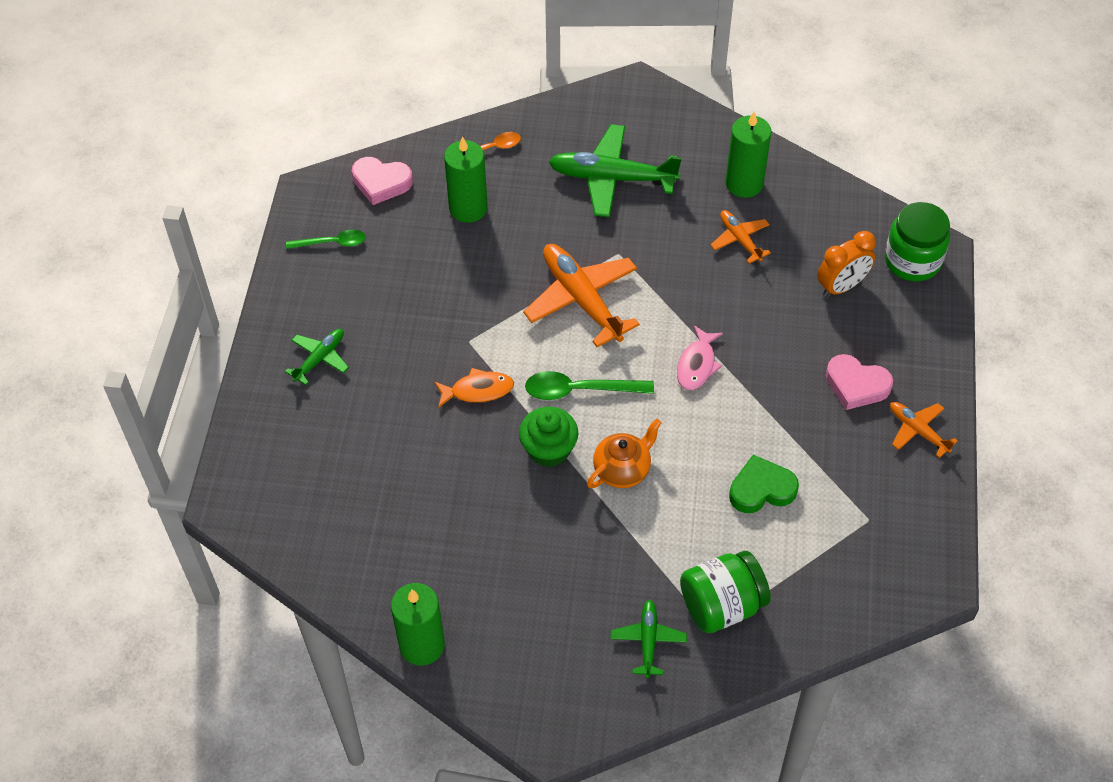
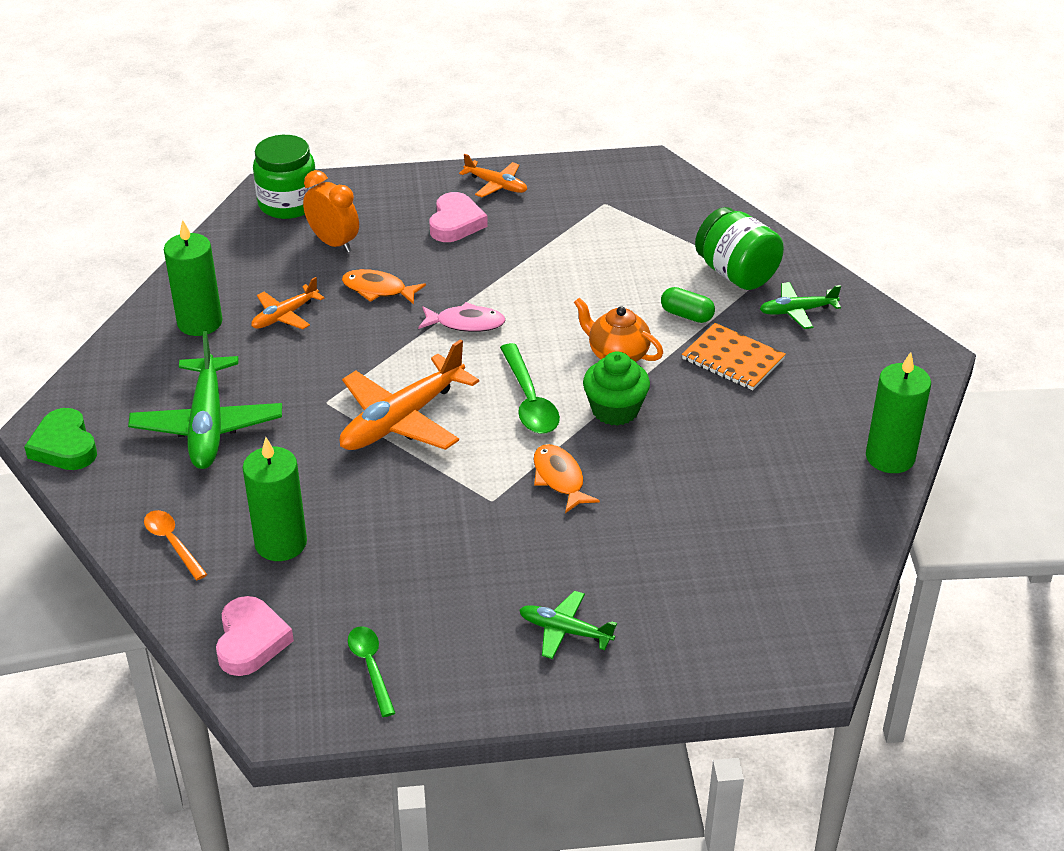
camera: 105 degrees left, 15 degrees down
green heart [729,455,799,513] -> green heart moved to [24,408,97,470]
orange plane [890,402,958,458] -> orange plane turned 90 degrees counterclockwise [459,154,527,197]
none -> orange fish [342,269,426,305]
none -> green capsule [661,287,715,323]
none -> orange notebook [682,323,786,390]

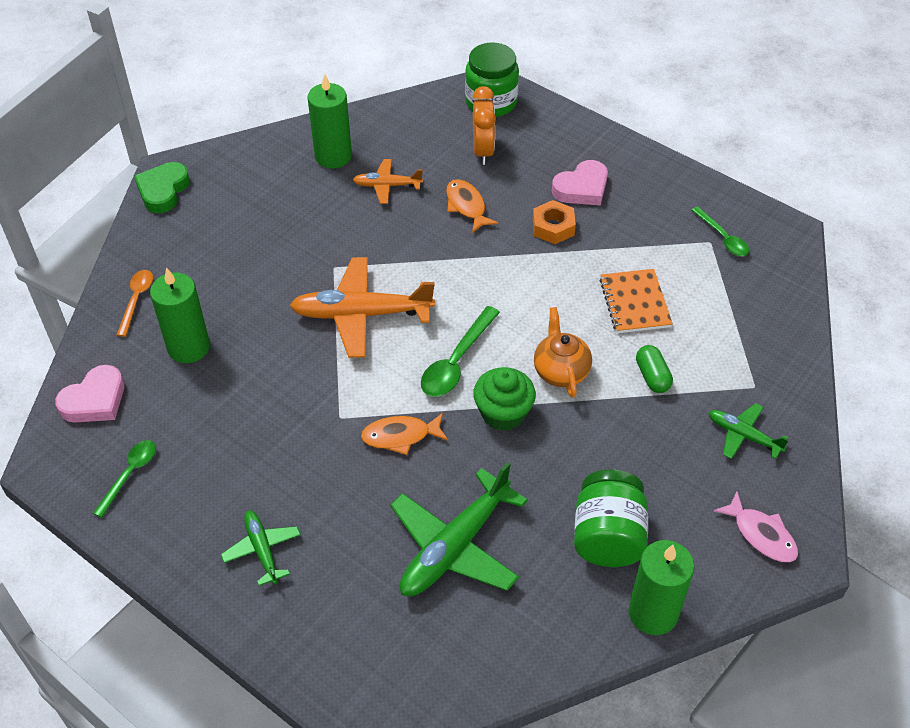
camera: 45 degrees right, 10 degrees up
green plane [128,331,282,469] -> green plane moved to [390,462,528,596]
pink fish [418,302,506,332] -> pink fish moved to [714,492,798,563]
orange plane [459,154,527,197] -> none
orange fish [534,444,600,513] -> orange fish turned 120 degrees counterclockwise [361,413,448,455]
orange notebook [682,323,786,390] -> orange notebook moved to [600,269,673,333]
green jar [695,207,784,290] -> green jar moved to [574,469,648,567]
none -> orange nut [533,200,576,244]
none -> green spoon [692,206,749,256]

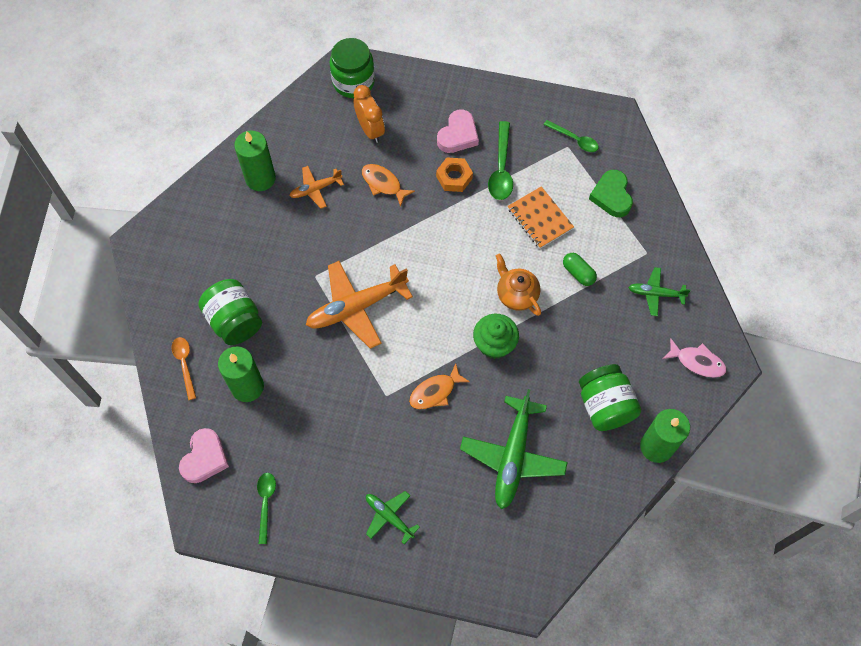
camera: 25 degrees left, 15 degrees up
green heart [134,162,190,213] -> green heart moved to [589,170,633,217]
green spoon [421,306,500,397] -> green spoon moved to [488,121,513,200]
none -> green jar [198,279,262,345]

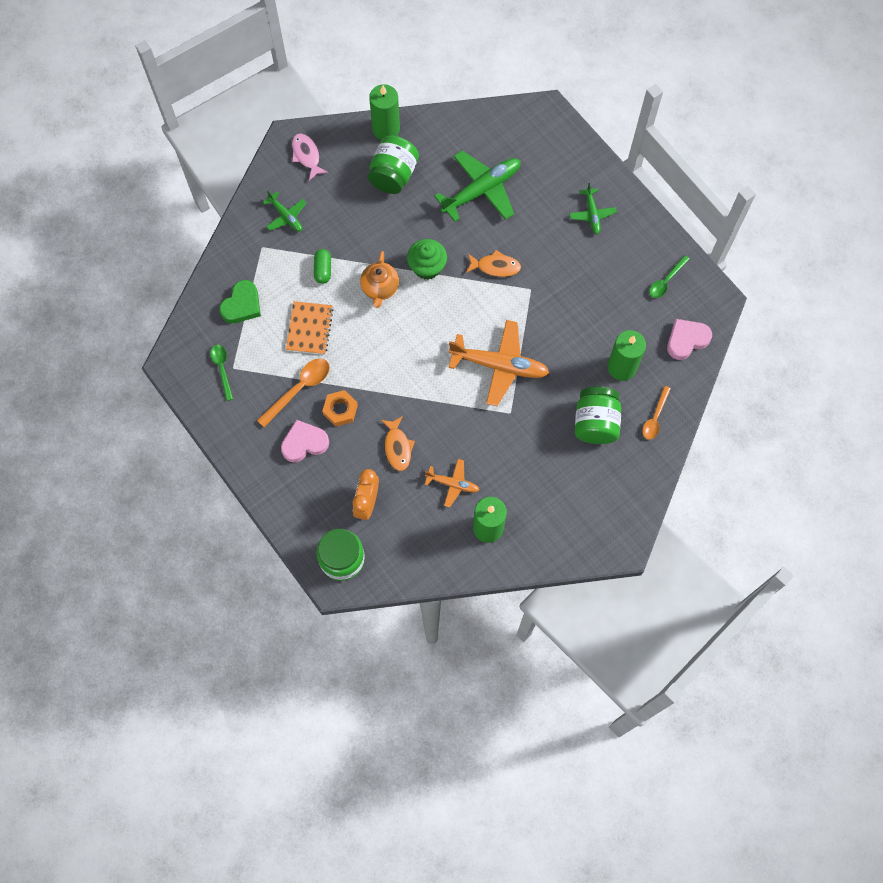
camera: 140 degrees left, 5 degrees up
green spoon [488,121,513,200] -> orange spoon [257,358,330,427]

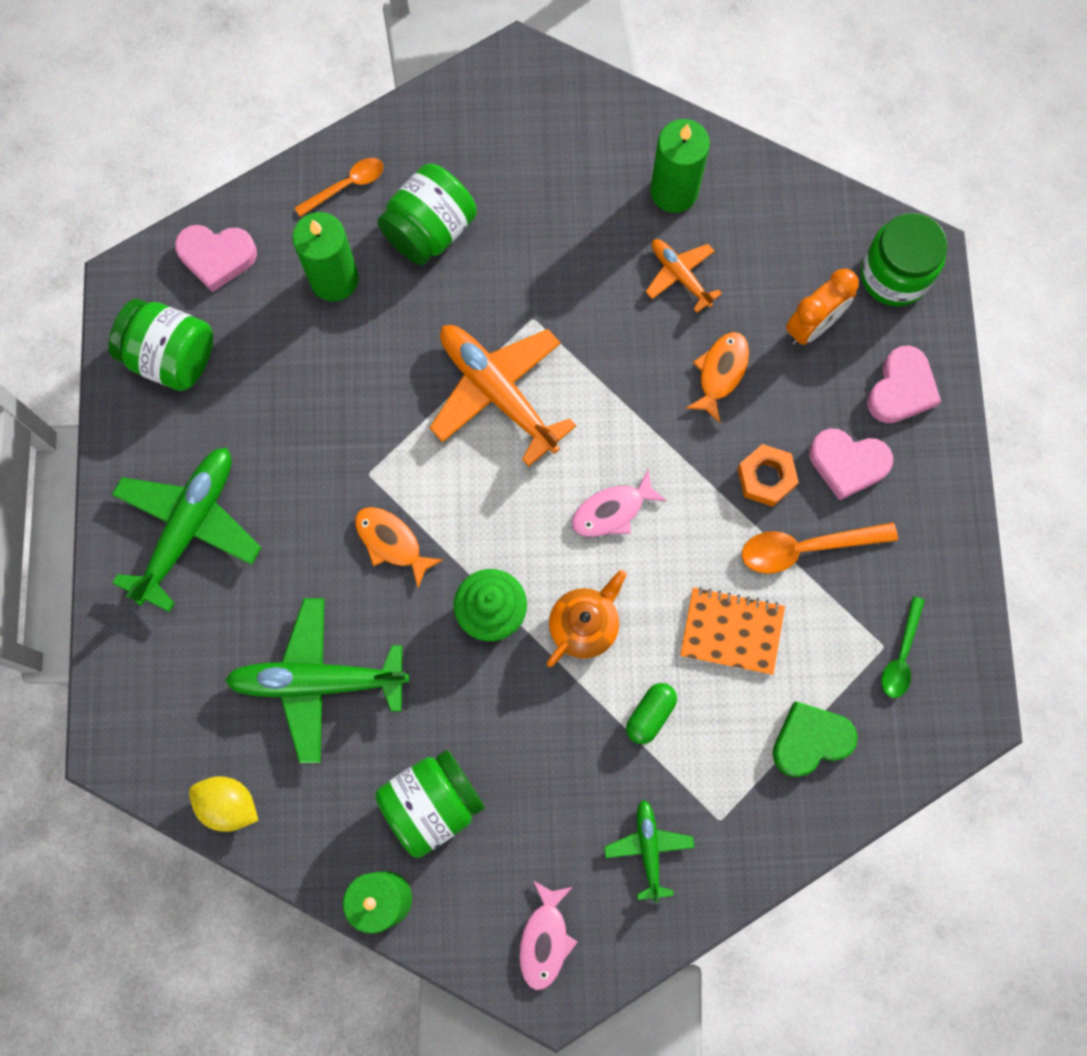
camera: 145 degrees left, 5 degrees up
orange notebook [286,301,334,355] -> orange notebook turned 60 degrees clockwise [680,587,785,675]
green plane [569,183,617,235] -> green plane [112,448,262,612], size x1.87
green spoon [649,255,690,298] -> green jar [109,299,213,391]
none -> yellow lemon [189,776,258,832]
none -> pink fish [572,469,667,537]
none -> pink heart [867,345,941,423]

